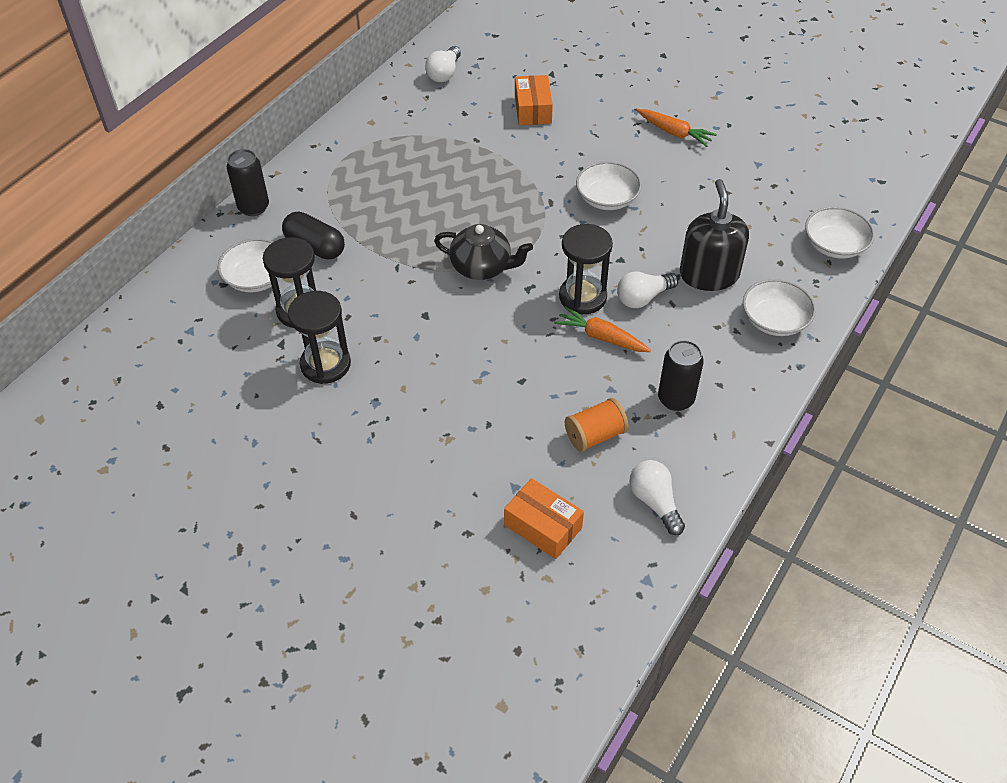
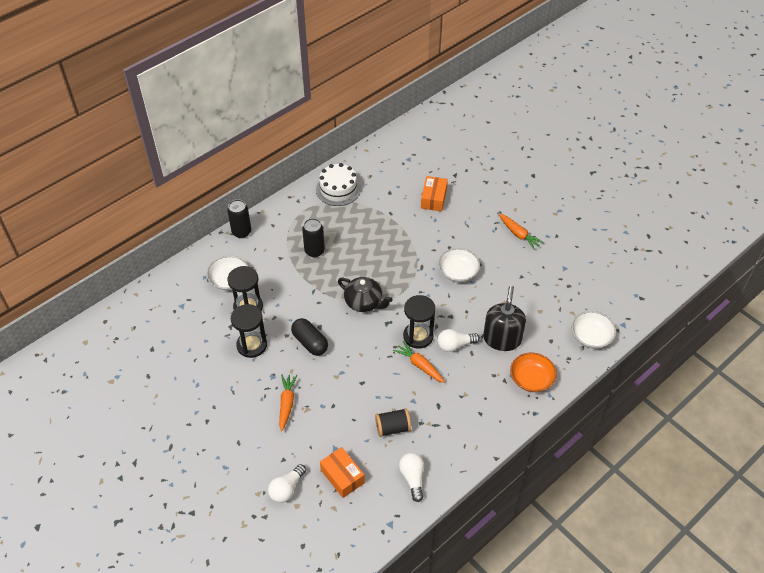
camera: 15 degrees right, 0 degrees up
black capsule [282,211,345,259] -> black capsule moved to [291,318,328,356]
white light bulb [425,46,461,82] -> white light bulb moved to [268,464,306,503]
orange spool [565,398,629,452] -> black spool [375,408,411,437]
black can [658,340,704,411] -> black can moved to [302,218,325,257]
white bowl [743,279,816,336] -> orange bowl [510,353,557,392]
none -> orange carrot [279,374,298,431]
none -> white cake [316,163,361,206]

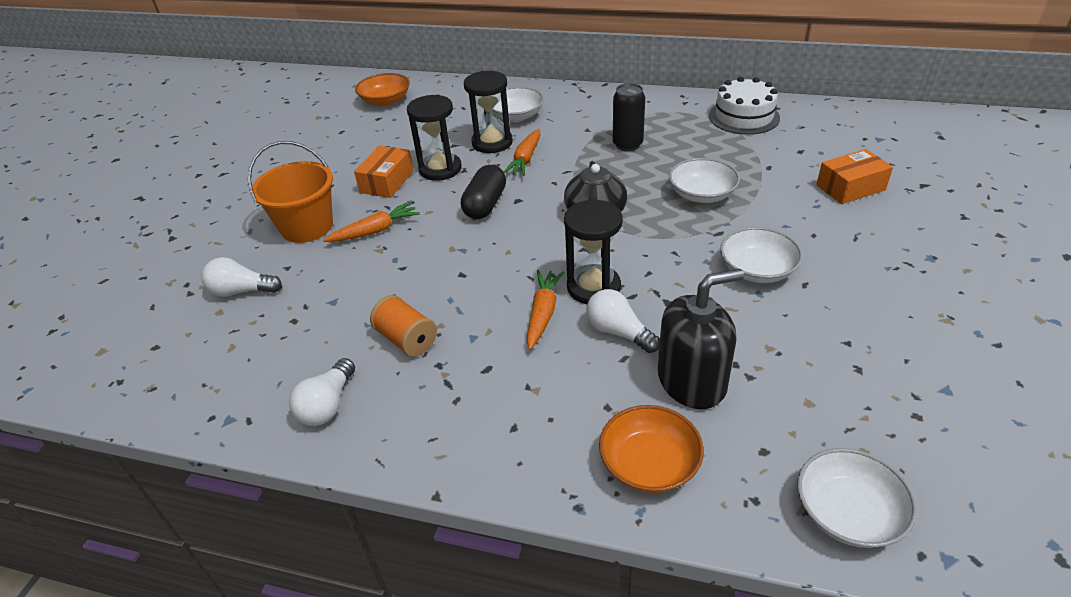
camera: 60 degrees right, 10 degrees down
black can [227,199,251,238] -> none
orange box [320,447,365,498] -> orange box moved to [354,146,414,198]
black spool [375,408,411,437] -> orange spool [370,295,437,357]
white light bulb [399,453,424,502] -> white light bulb turned 150 degrees clockwise [289,358,355,426]
orange carrot [499,213,544,250] -> orange carrot moved to [504,129,541,176]
none -> orange bucket [248,141,333,243]
none -> orange bowl [355,73,410,106]
none -> white bowl [669,158,740,203]

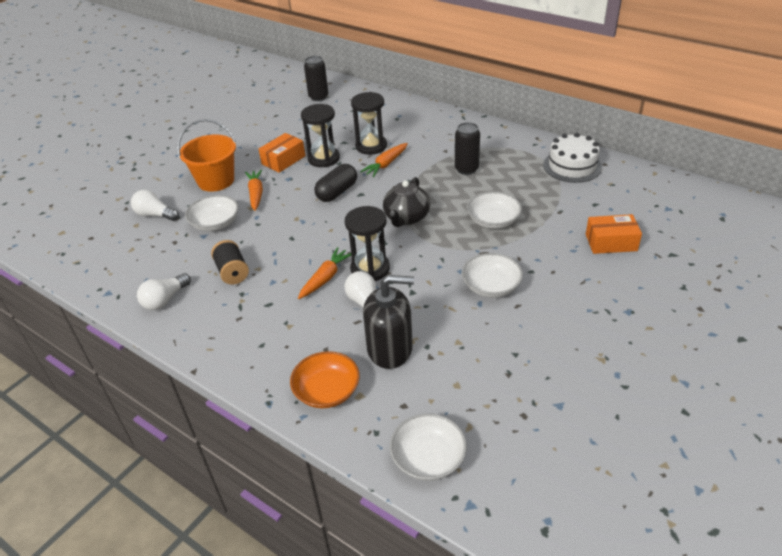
camera: 20 degrees right, 0 degrees up
orange carrot [323,202,420,242] -> orange carrot turned 90 degrees counterclockwise [245,169,263,211]
orange bowl [355,73,410,106] -> black can [304,56,328,101]
orange spool [370,295,437,357] -> black spool [211,240,249,285]
white bowl [492,86,544,122] -> white bowl moved to [185,195,238,231]

